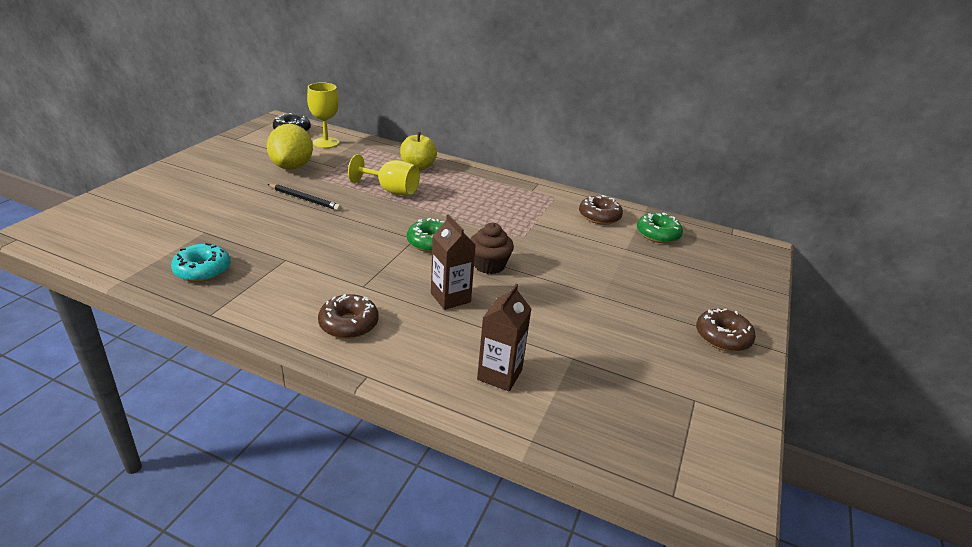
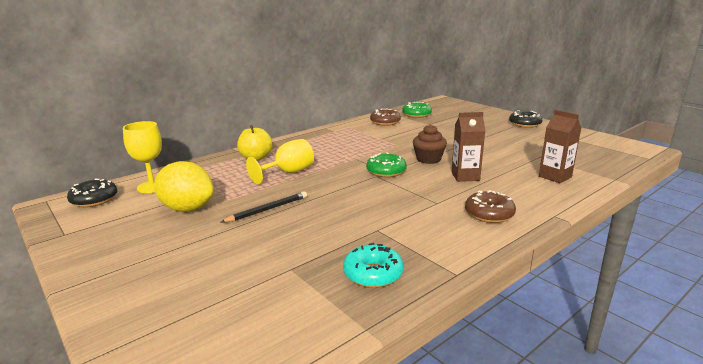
camera: 60 degrees left, 10 degrees down
brown donut [696,308,756,352] -> black donut [509,110,542,128]

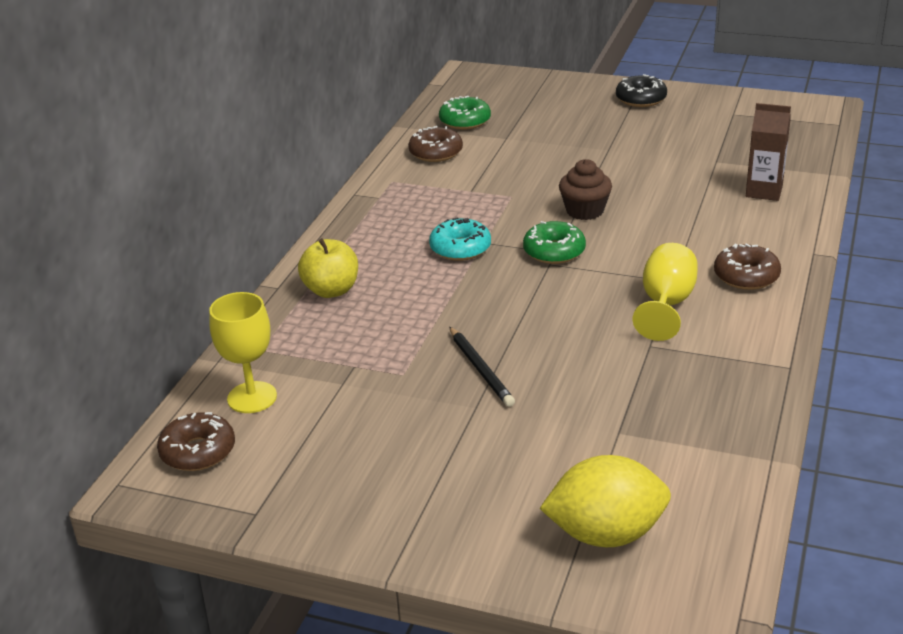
camera: 30 degrees left, 10 degrees up
black donut [67,179,117,207] -> brown donut [157,412,235,471]
yellow lemon [154,161,214,212] -> yellow lemon moved to [540,455,671,547]
black pencil [220,191,307,223] -> black pencil turned 135 degrees clockwise [449,326,515,407]
yellow goblet [246,139,314,184] -> yellow goblet moved to [633,243,697,341]
turquoise donut [343,243,404,288] -> turquoise donut moved to [429,217,491,261]
brown carton [452,112,485,182] -> none

